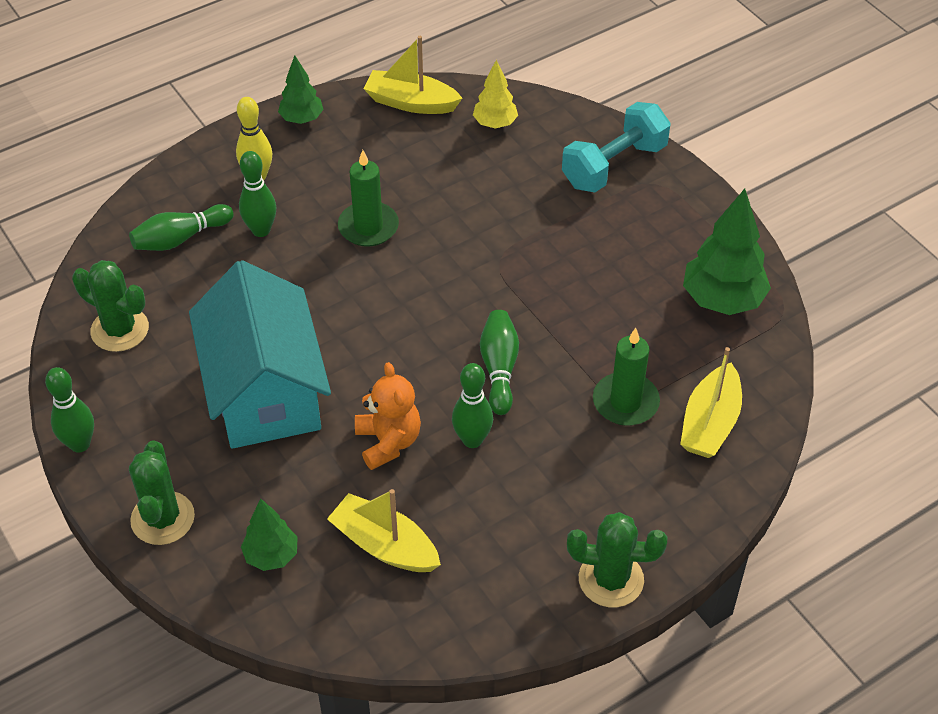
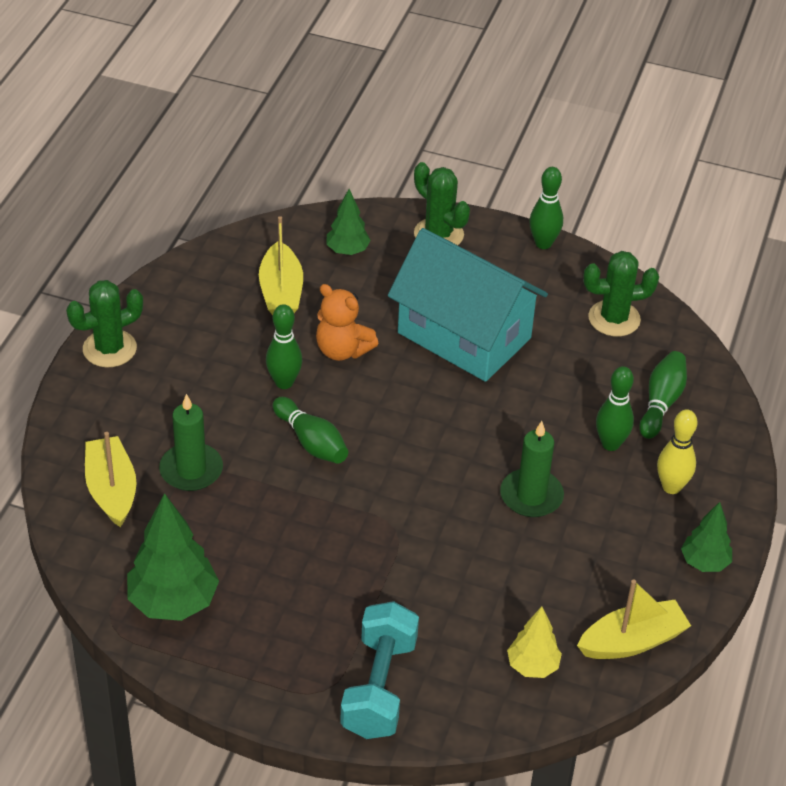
camera: 140 degrees right, 5 degrees down
yellow boat [327,489,441,572] -> yellow boat turned 90 degrees clockwise [259,216,303,315]

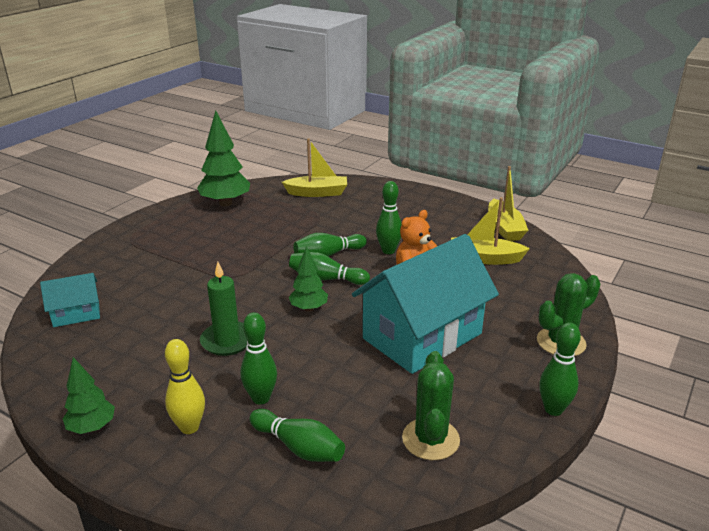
camera: 105 degrees right, 15 degrees down
green cactus [66,280,143,368] -> none
green candle [159,394,223,491] -> none
green tree [326,189,371,255] -> green tree moved to [289,246,328,312]
turquoise dumbbell [340,601,419,739] -> none
yellow tree [507,607,562,678] -> turquoise house [40,273,100,327]
yellow boat [577,579,691,659] -> yellow boat moved to [488,166,528,241]
none -> green bowling pin [289,252,370,285]

